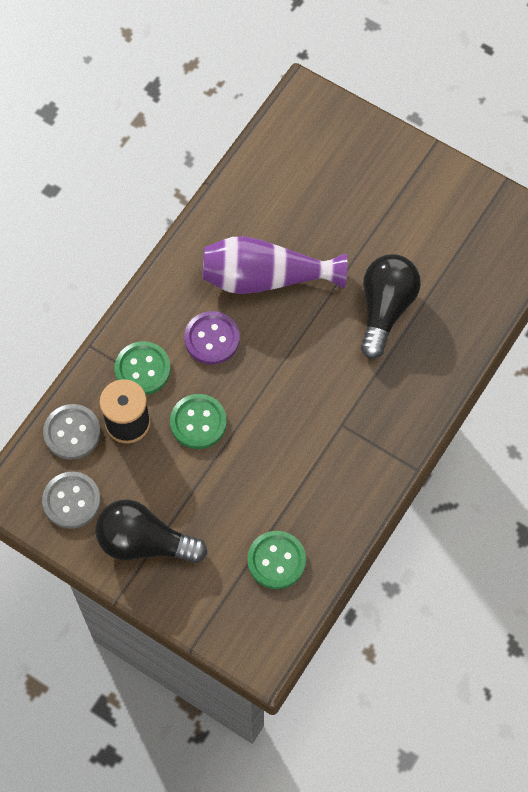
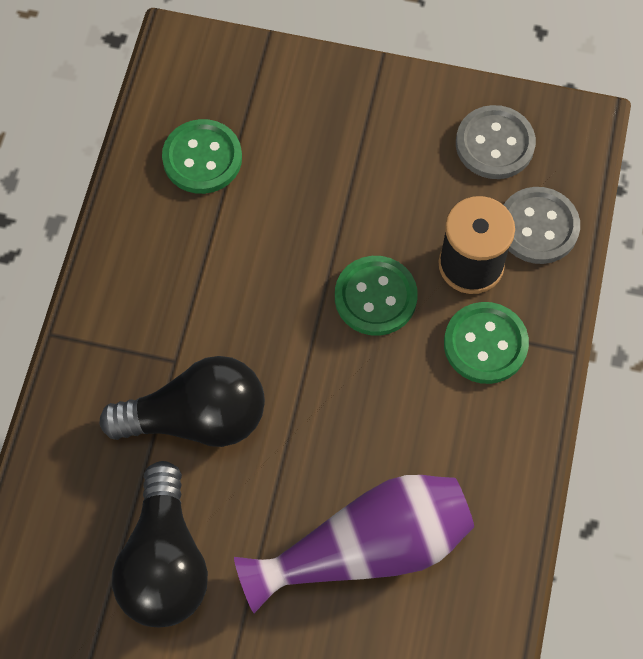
camera: 160 degrees right, 0 degrees up
black light bulb [95,499,207,563] -> black light bulb moved to [100,356,265,447]
purple button [184,311,240,364] -> none

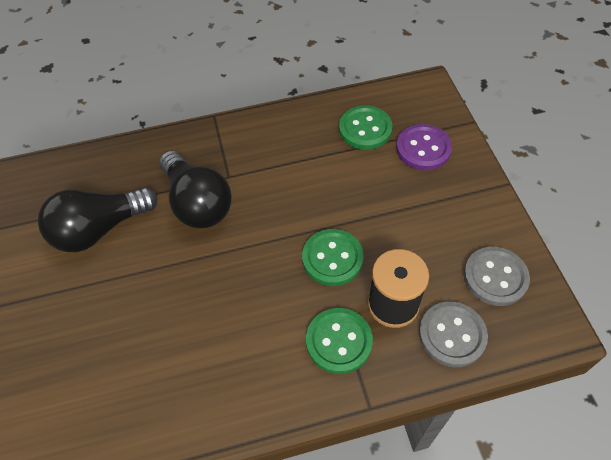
camera: 65 degrees right, 10 degrees down
purple vase [234,475,474,613] -> none
none -> purple button [396,124,452,170]

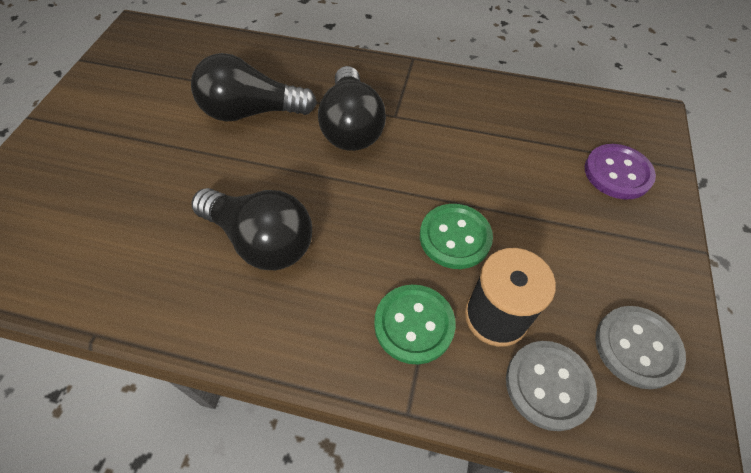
camera: 25 degrees right, 0 degrees up
green button [339,105,392,150] -> none
none -> black light bulb [192,188,312,270]

